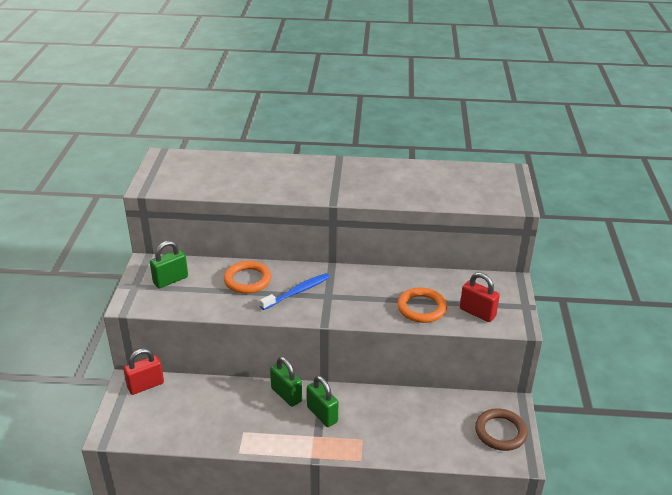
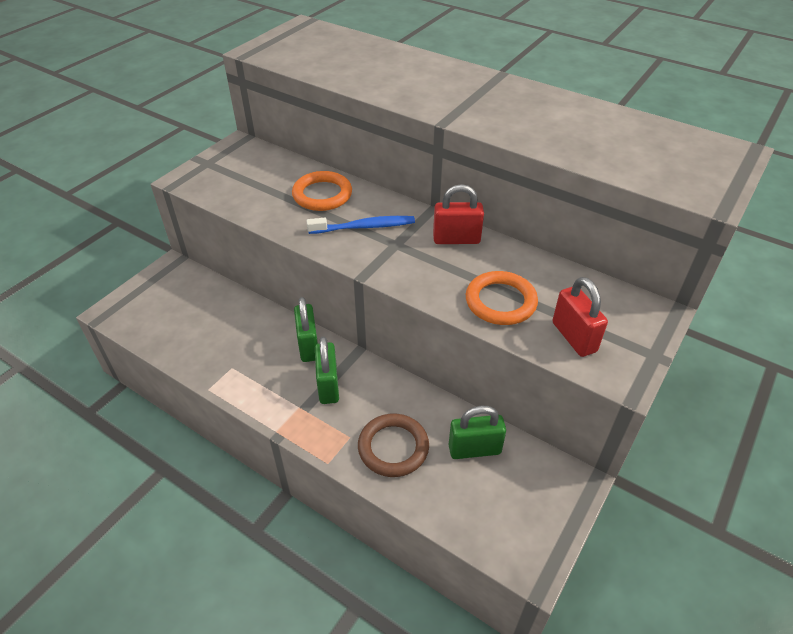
camera: 30 degrees right, 10 degrees up
red padlock [123,348,164,395] -> red padlock moved to [433,184,484,244]
green padlock [150,241,188,288] -> green padlock moved to [449,406,506,459]
brown ring [475,408,528,451] -> brown ring moved to [358,414,429,477]

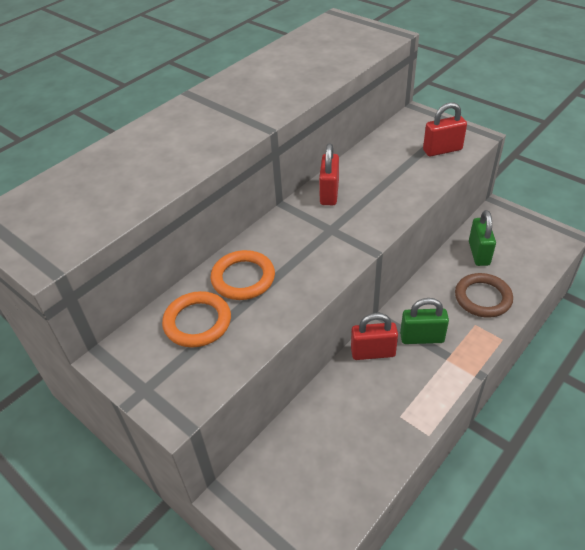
camera: 80 degrees left, 0 degrees up
green padlock [294,297,318,362] -> red padlock [351,313,398,360]
blue toothbrush [306,216,415,234] -> none
orange ring [466,271,538,325] -> orange ring moved to [162,291,231,347]

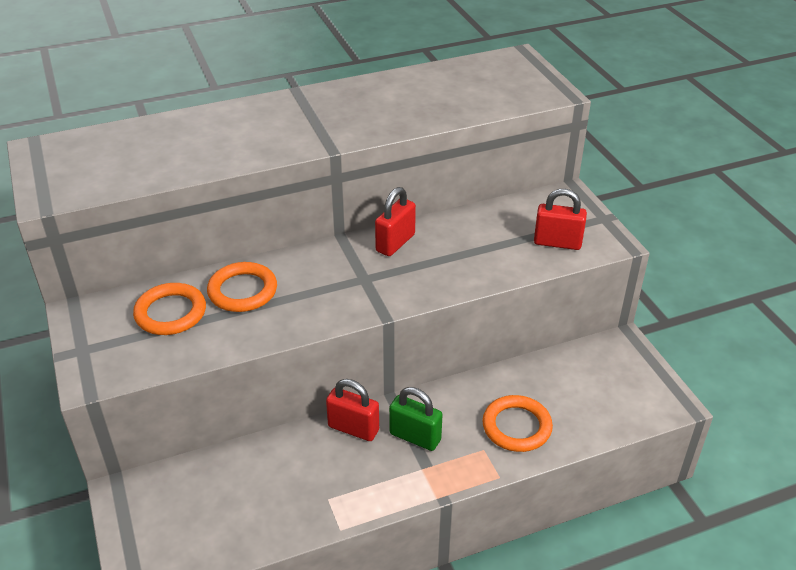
camera: 25 degrees right, 5 degrees down
brown ring [455,273,513,318] -> orange ring [482,395,553,452]
green padlock [469,210,496,266] -> none

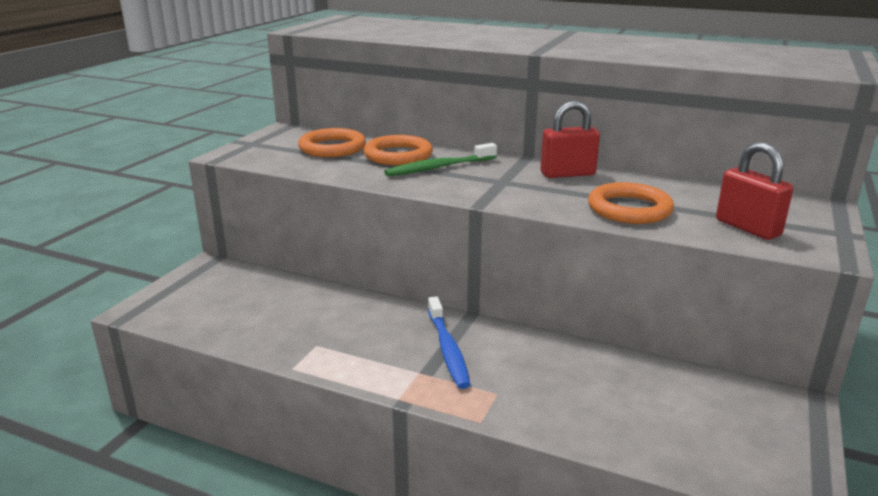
camera: 45 degrees right, 15 degrees down
red padlock [326,379,379,441] -> none
green padlock [389,387,443,451] -> blue toothbrush [428,297,470,389]
orange ring [482,395,553,452] -> orange ring moved to [588,182,674,224]
none -> green toothbrush [384,143,497,176]

